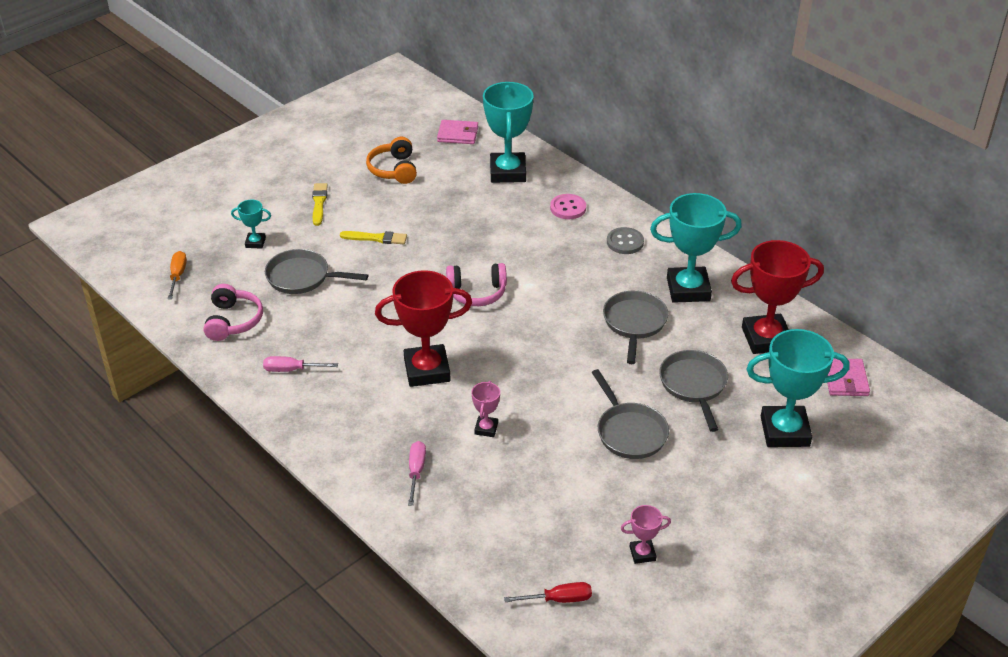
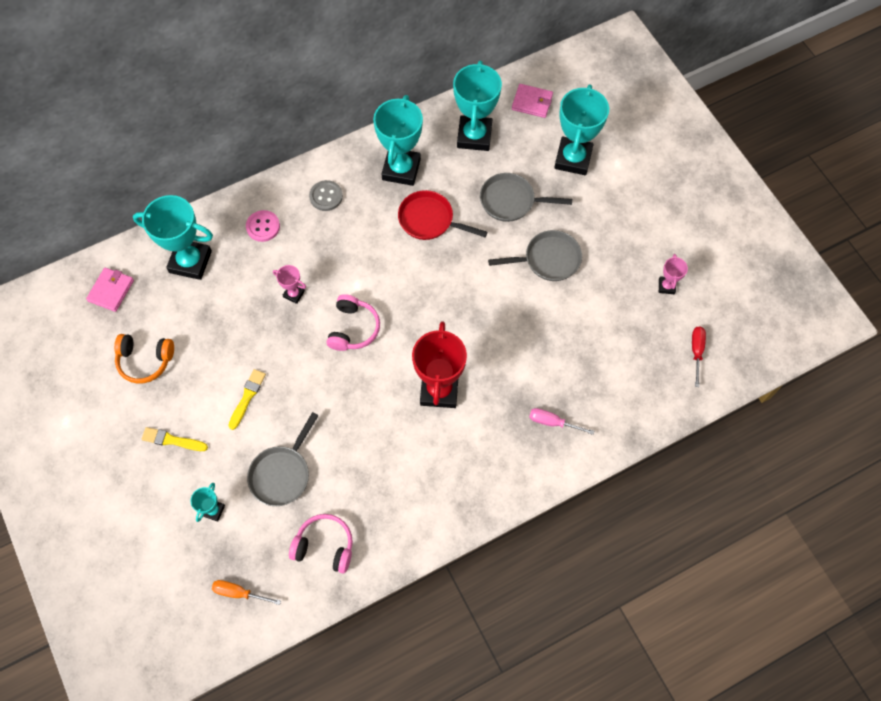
camera: 75 degrees left, 25 degrees up
pink screwdriver [263,356,338,372] -> none
pink trophy [471,381,500,437] -> pink trophy moved to [273,265,306,304]
grey pan [603,291,668,364] -> red pan [398,190,487,240]
red trophy [731,240,824,354] -> turquoise trophy [453,61,502,151]

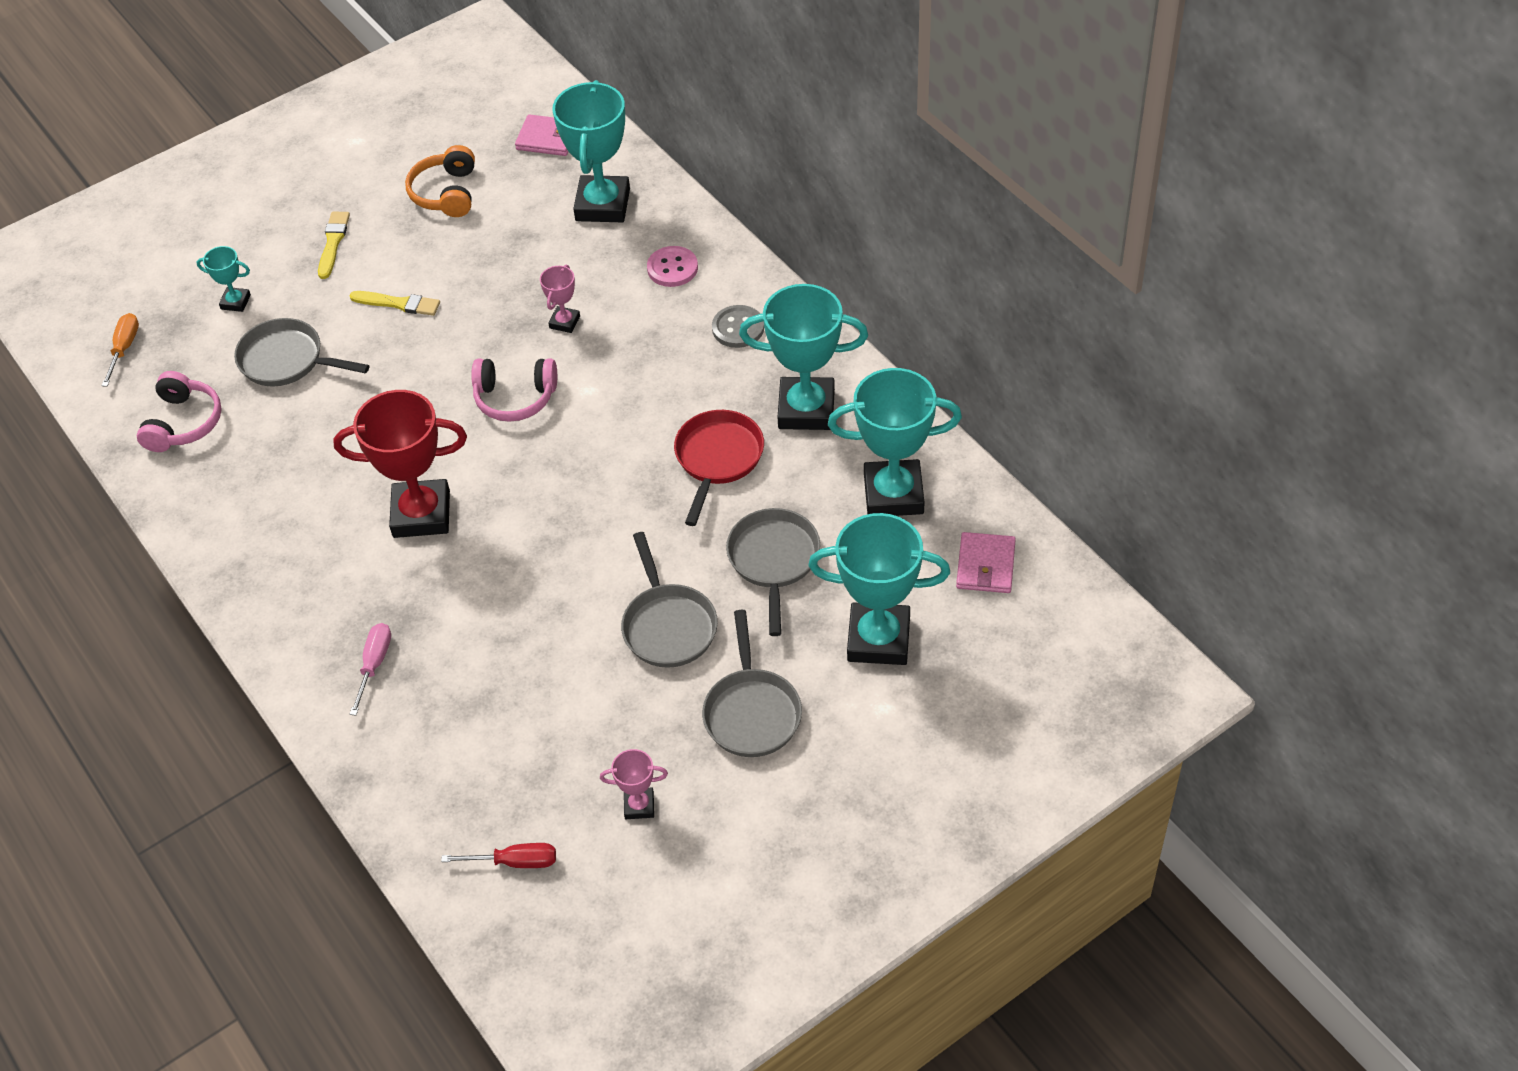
camera: 85 degrees right, 15 degrees down
none -> grey pan [702,610,802,757]

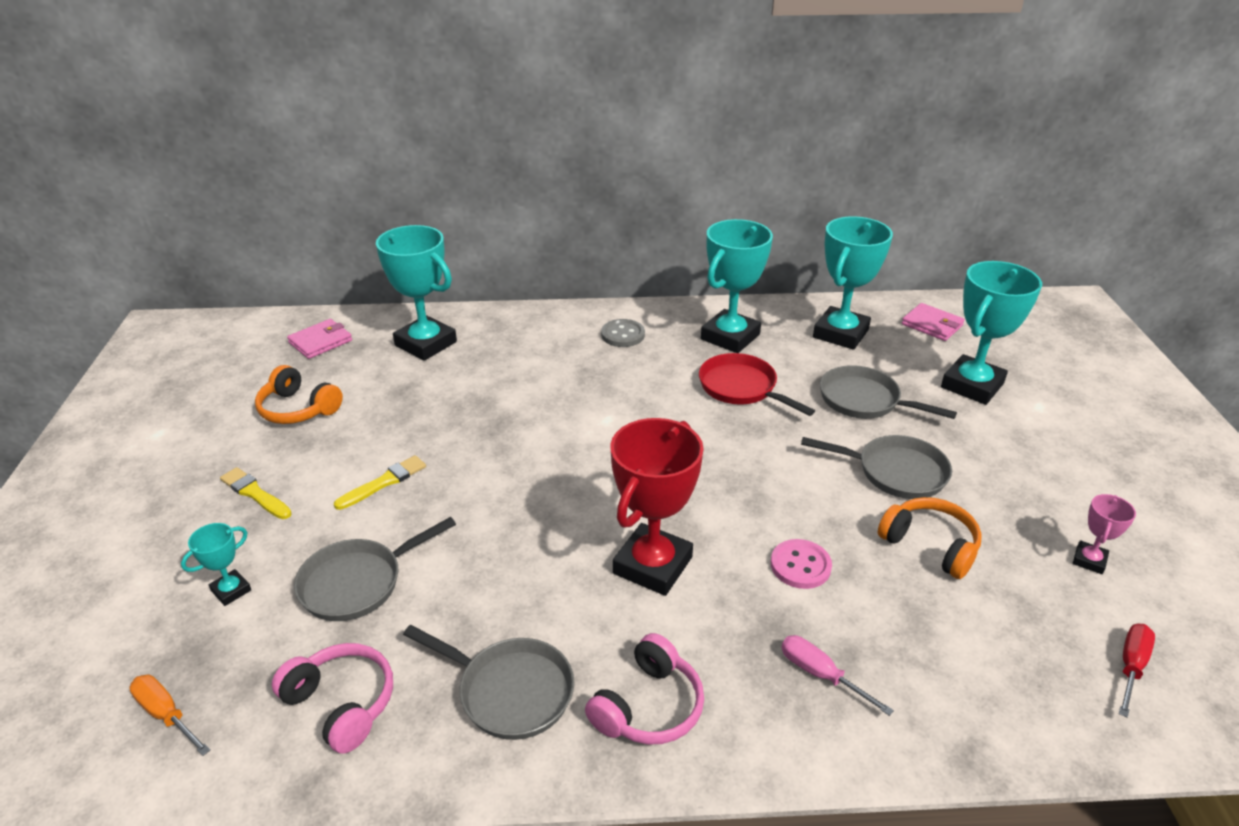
camera: 60 degrees left, 15 degrees down
pink headphones [471,359,557,422] -> pink headphones moved to [585,633,704,745]
pink trophy [540,265,580,333] -> none
pink button [647,246,698,287] -> pink button moved to [771,539,832,589]
grey pan [702,610,802,757] -> grey pan moved to [403,625,574,740]
none -> orange headphones [878,497,982,579]

